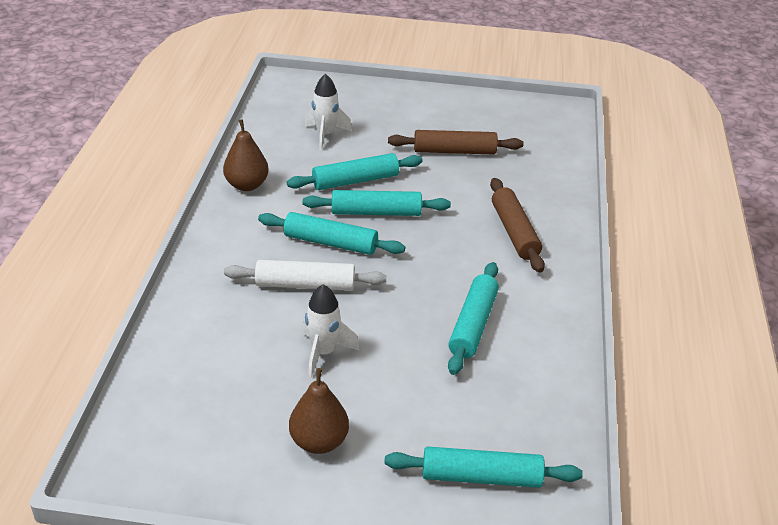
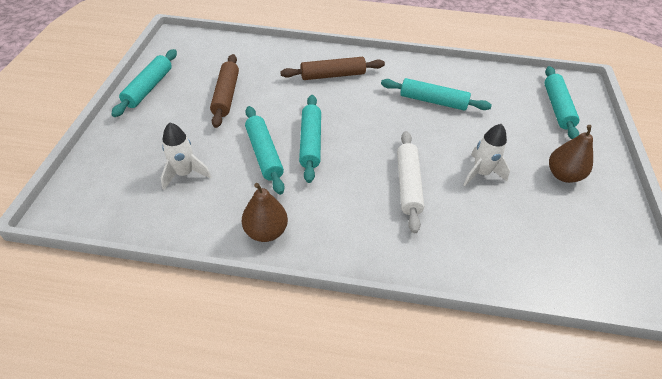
camera: 90 degrees left, 10 degrees up
turquoise rolling pin [258,212,405,255] -> turquoise rolling pin moved to [111,49,177,117]

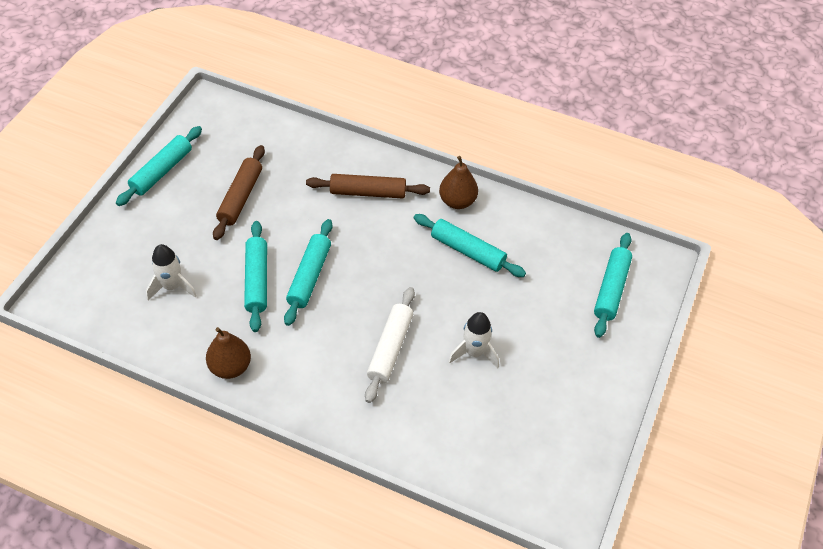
camera: 15 degrees right, 5 degrees up
brown pear [549,125,593,183] -> brown pear moved to [439,156,478,209]

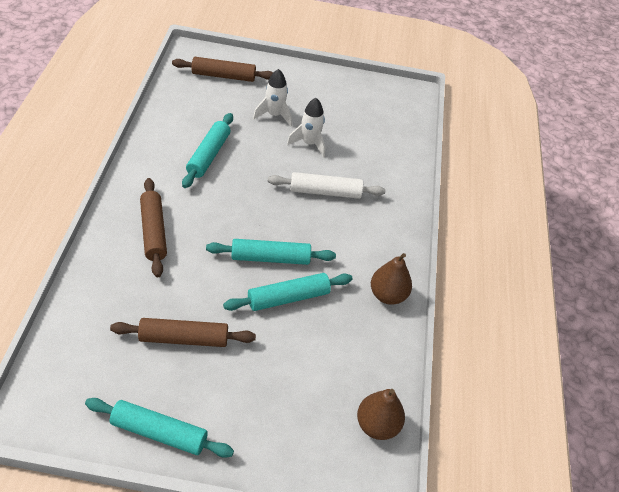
camera: 110 degrees left, 5 degrees down
white rocket [146,244,197,300] -> white rocket moved to [253,69,292,126]
brown pear [439,156,478,209] -> brown pear moved to [357,389,405,440]
turquoise rolling pin [594,233,632,338] -> brown rolling pin [172,57,273,82]

